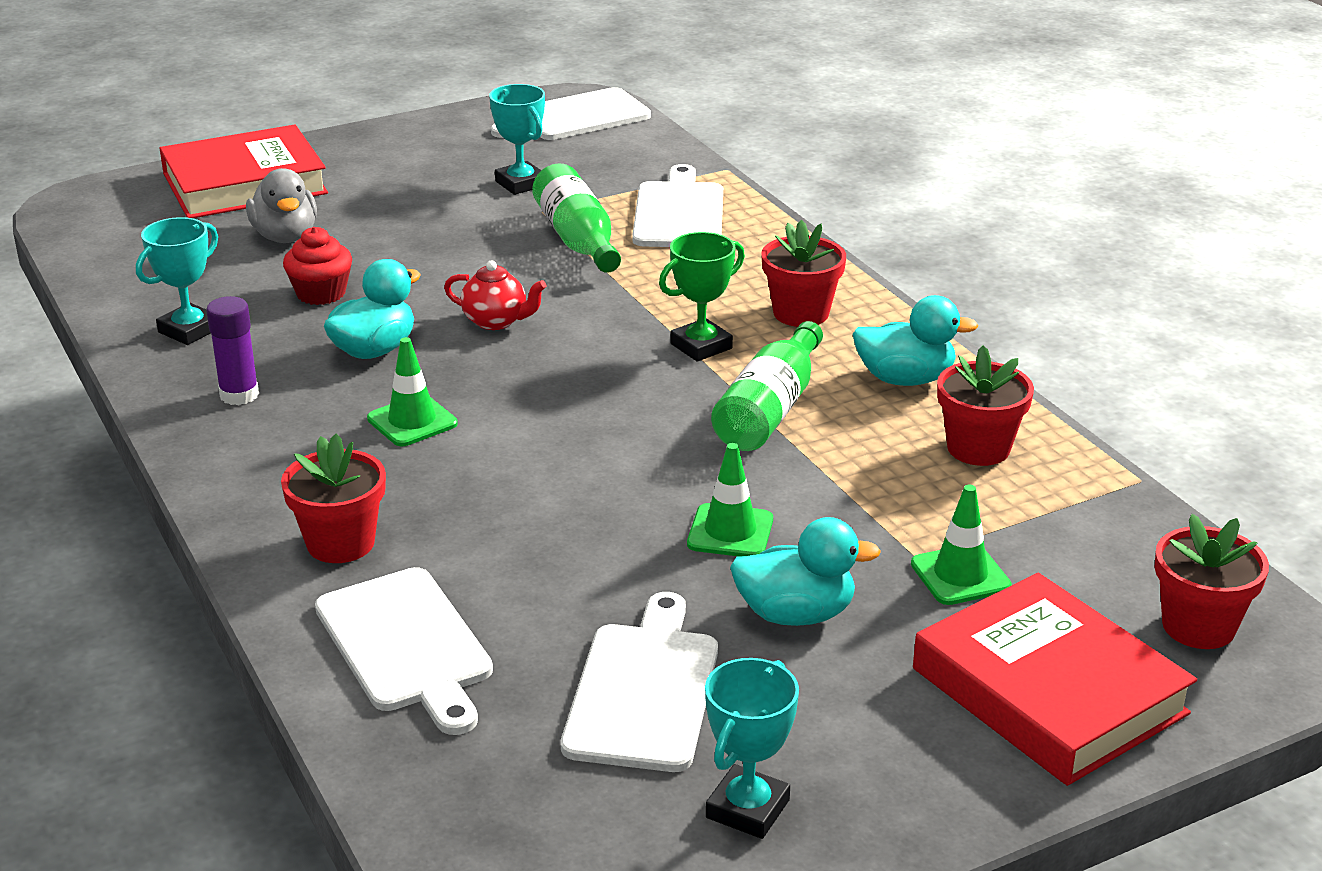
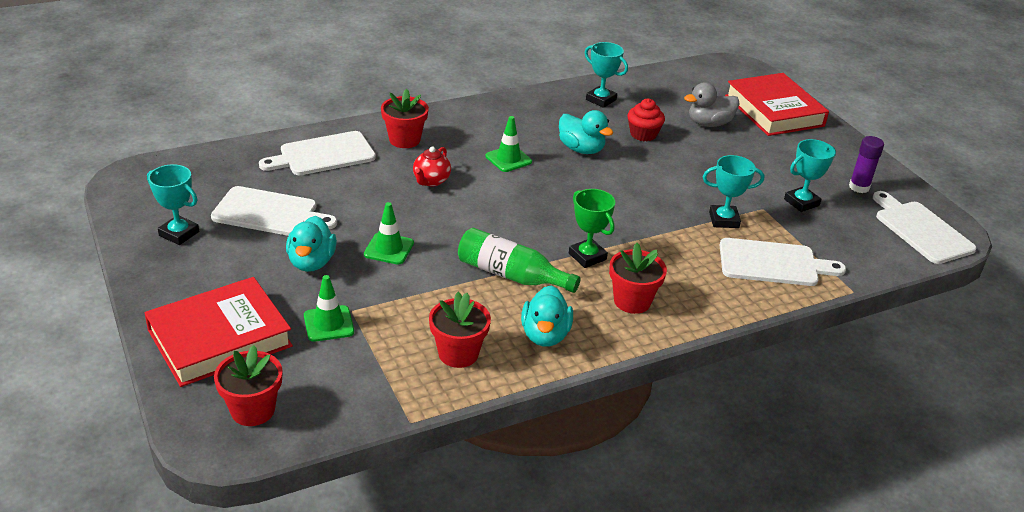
camera: 90 degrees right, 5 degrees up
purple glue stick [206,296,259,405] -> purple glue stick moved to [849,136,884,193]
red teapot [444,260,546,330] -> red teapot moved to [413,147,451,186]
green bottle [532,163,621,273] -> turquoise trophy [703,155,764,228]

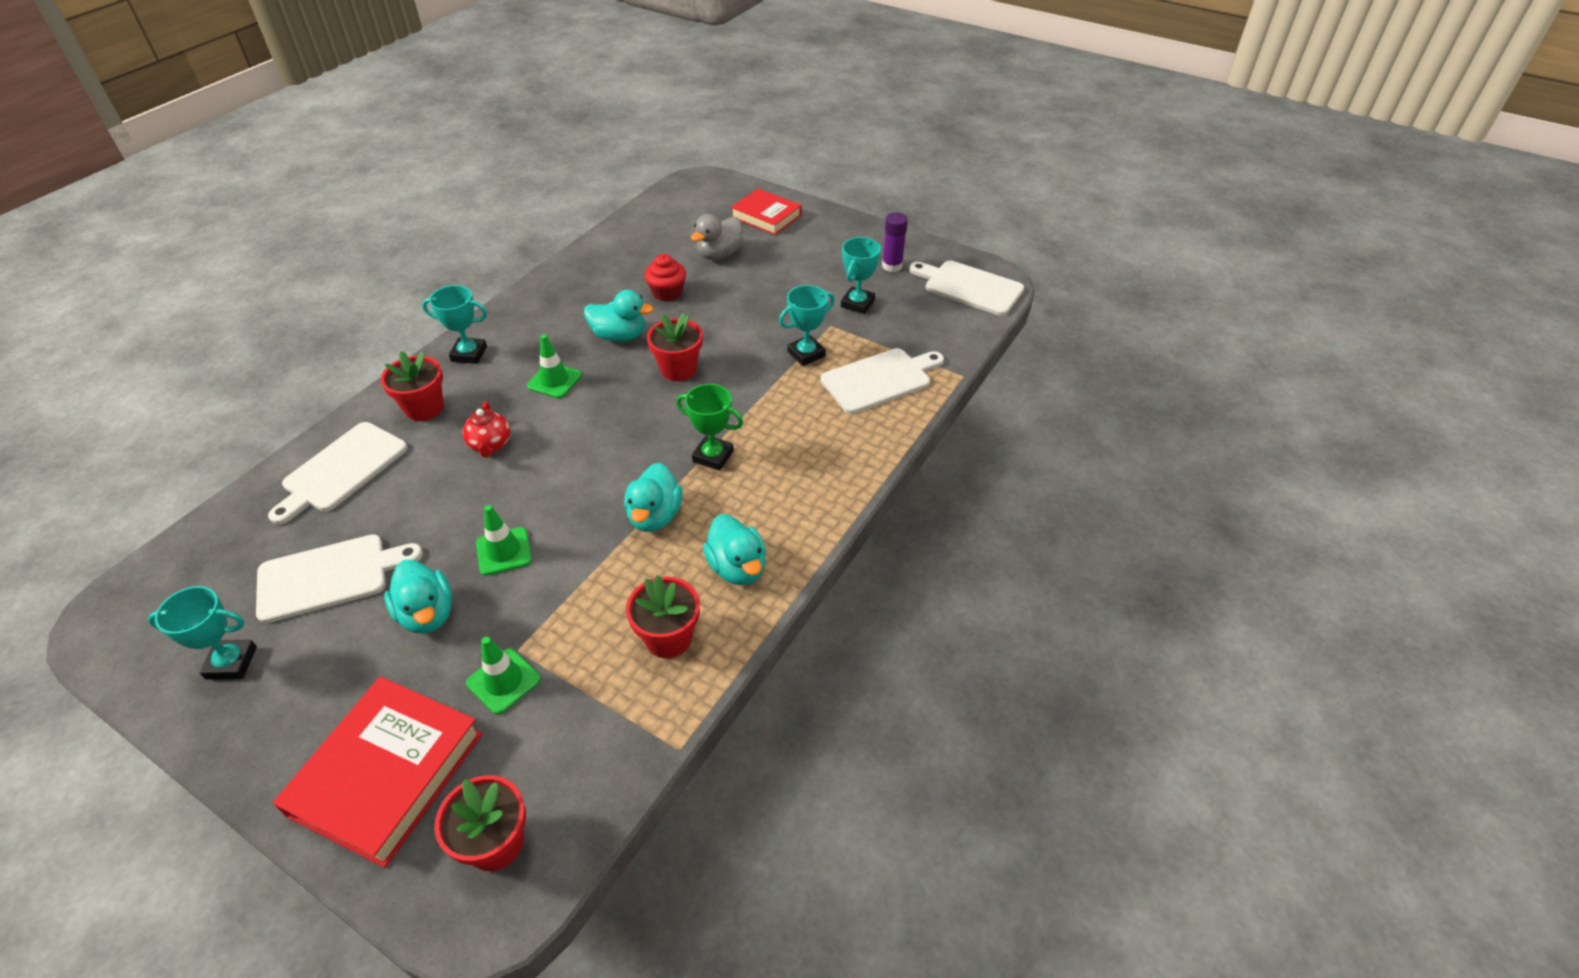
camera: 30 degrees left, 10 degrees up
green bottle [458,228,581,293] -> turquoise duck [624,462,682,532]
turquoise trophy [584,42,628,108] -> turquoise trophy moved to [422,285,487,364]
red flower pot [609,243,667,314] -> red flower pot moved to [647,313,703,381]
red book [725,73,829,136] -> red book [731,189,802,235], size x0.65

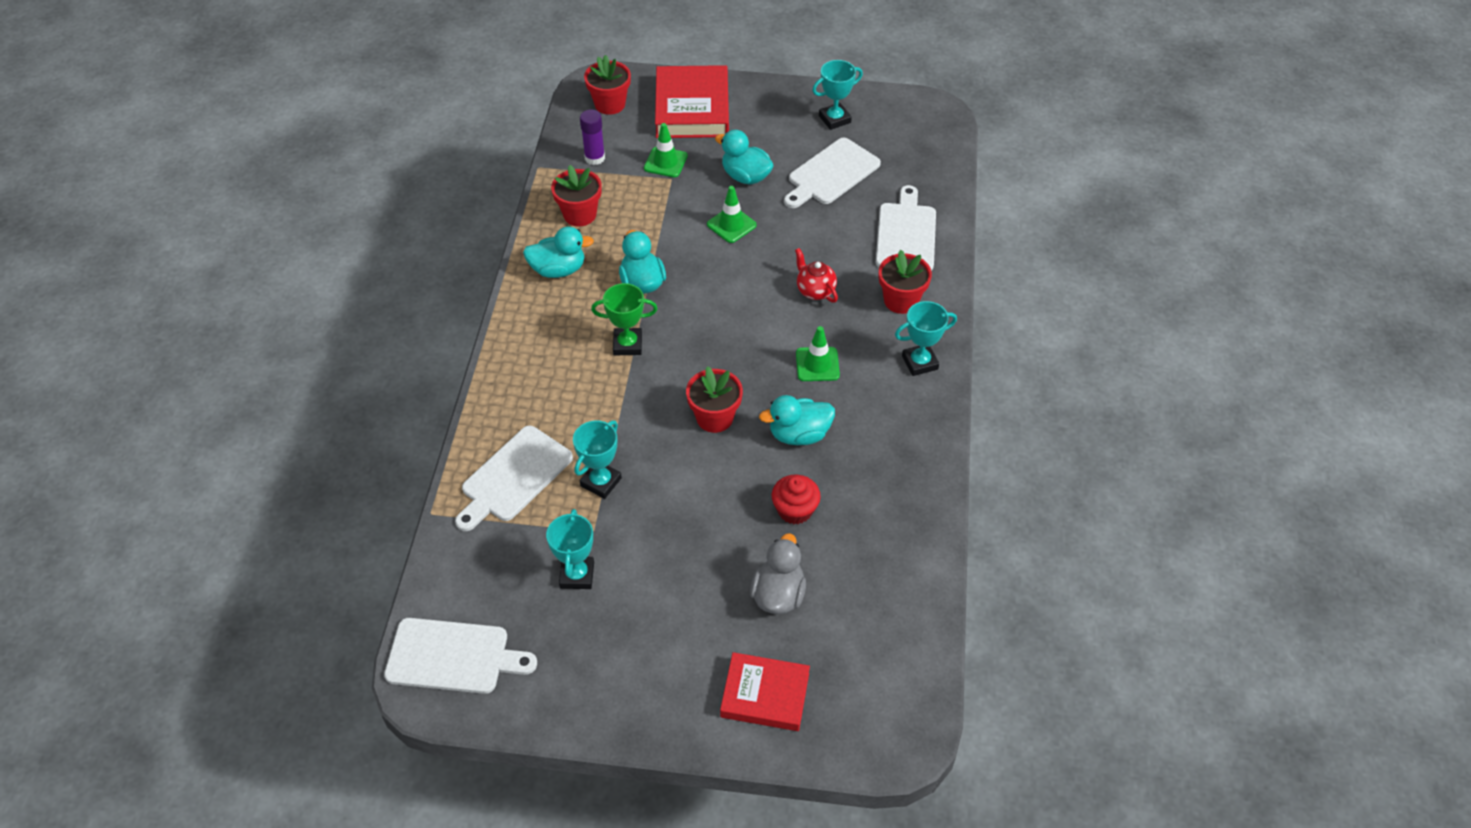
camera: 155 degrees right, 5 degrees up
turquoise duck [703,514,766,585] -> turquoise duck turned 135 degrees clockwise [523,227,594,278]
purple glue stick [882,212,908,272] -> purple glue stick moved to [580,109,605,165]

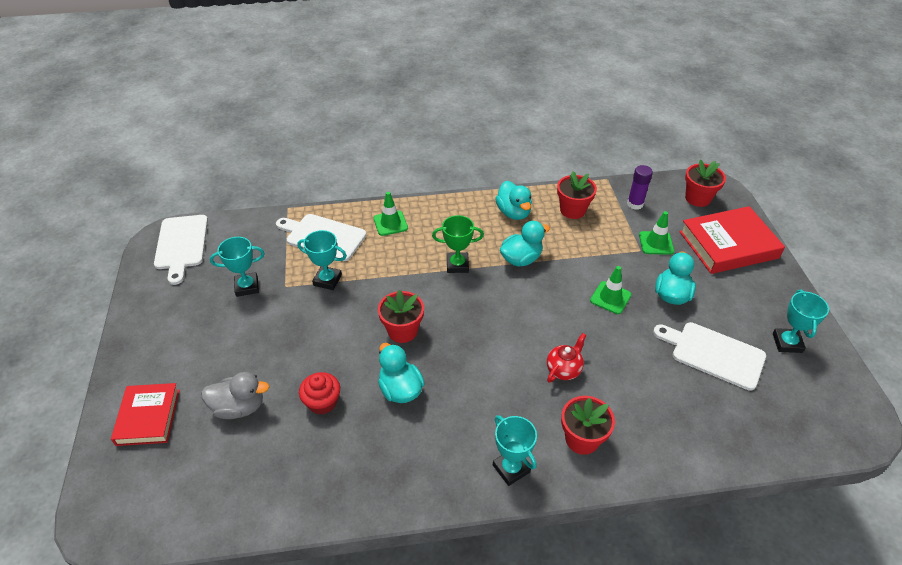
camera: 75 degrees right, 5 degrees down
green trophy [591,283,658,355] -> green trophy turned 75 degrees counterclockwise [432,215,484,273]
green traffic cone [796,326,840,381] -> green traffic cone moved to [374,192,408,236]
turquoise trophy [812,60,863,130] -> turquoise trophy turned 45 degrees clockwise [773,290,829,353]
white cutting board [876,185,936,271] -> none

